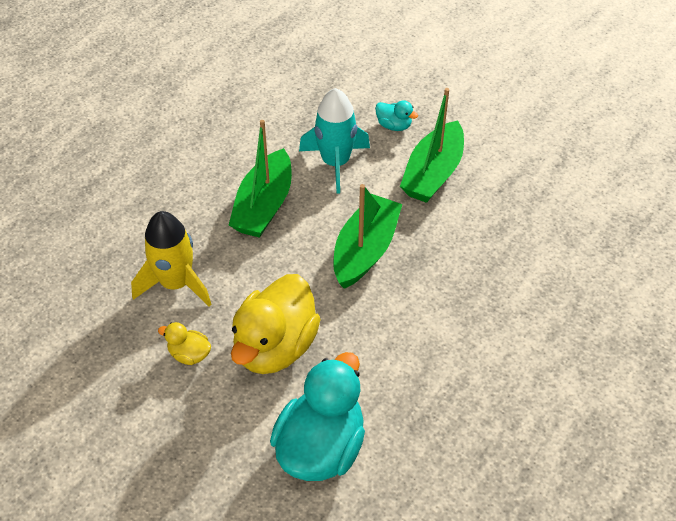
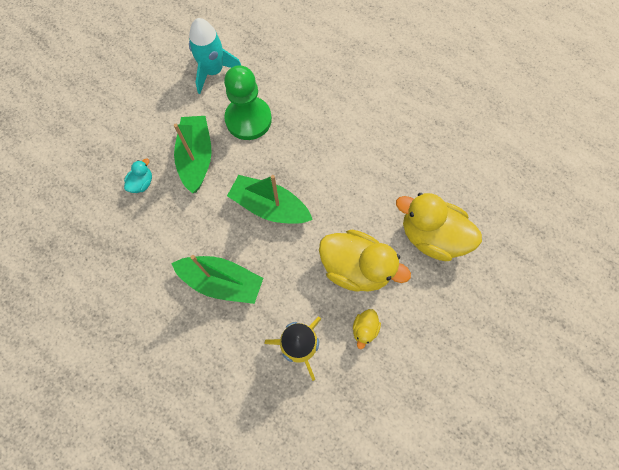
camera: 90 degrees left, 20 degrees up
turquoise duck [270,352,365,481] -> yellow duck [396,193,482,261]
turquoise rocket [299,88,370,193] -> turquoise rocket moved to [189,18,241,94]
green boat [400,88,464,203] -> green boat turned 120 degrees counterclockwise [174,116,212,193]
none -> green pawn [224,65,272,140]

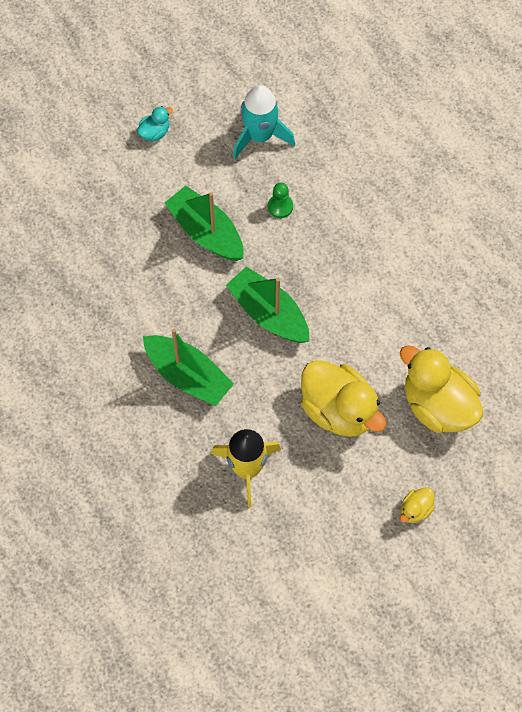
camera: 20 degrees right, 5 degrees down
turquoise duck [124,158,152,193] -> turquoise duck moved to [137,106,173,141]
green boat [174,116,212,193] -> green boat turned 60 degrees counterclockwise [165,186,243,261]
green pawn [224,65,272,140] -> green pawn [268,183,293,218], size x0.45
yellow duck [353,309,381,349] -> yellow duck moved to [400,487,435,523]

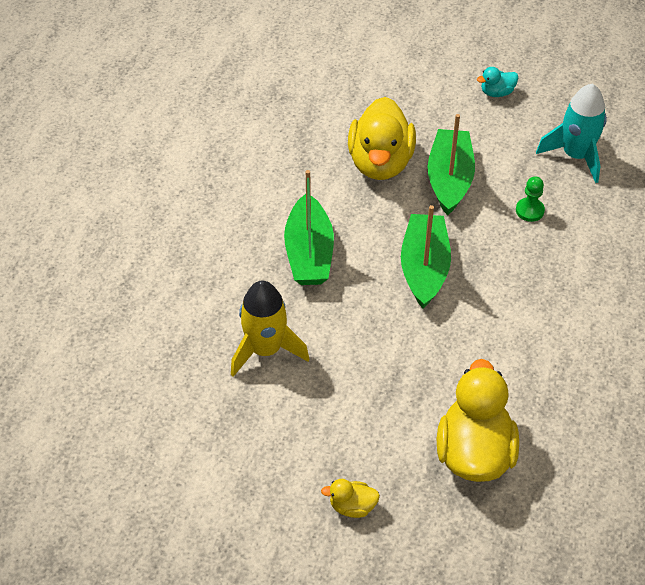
camera: 50 degrees right, 15 degrees down
turquoise duck [137,106,173,141] -> turquoise duck turned 150 degrees clockwise [477,67,518,97]
yellow duck [301,360,386,437] -> yellow duck moved to [348,97,416,180]

